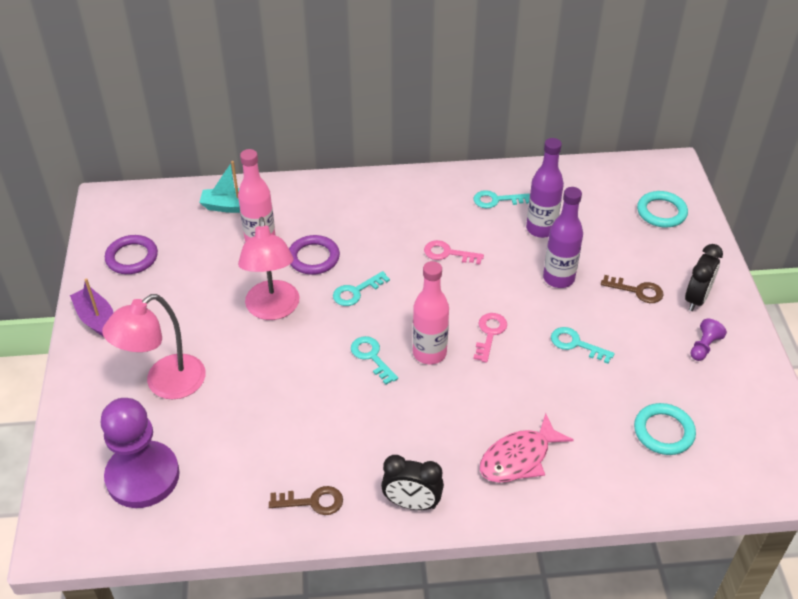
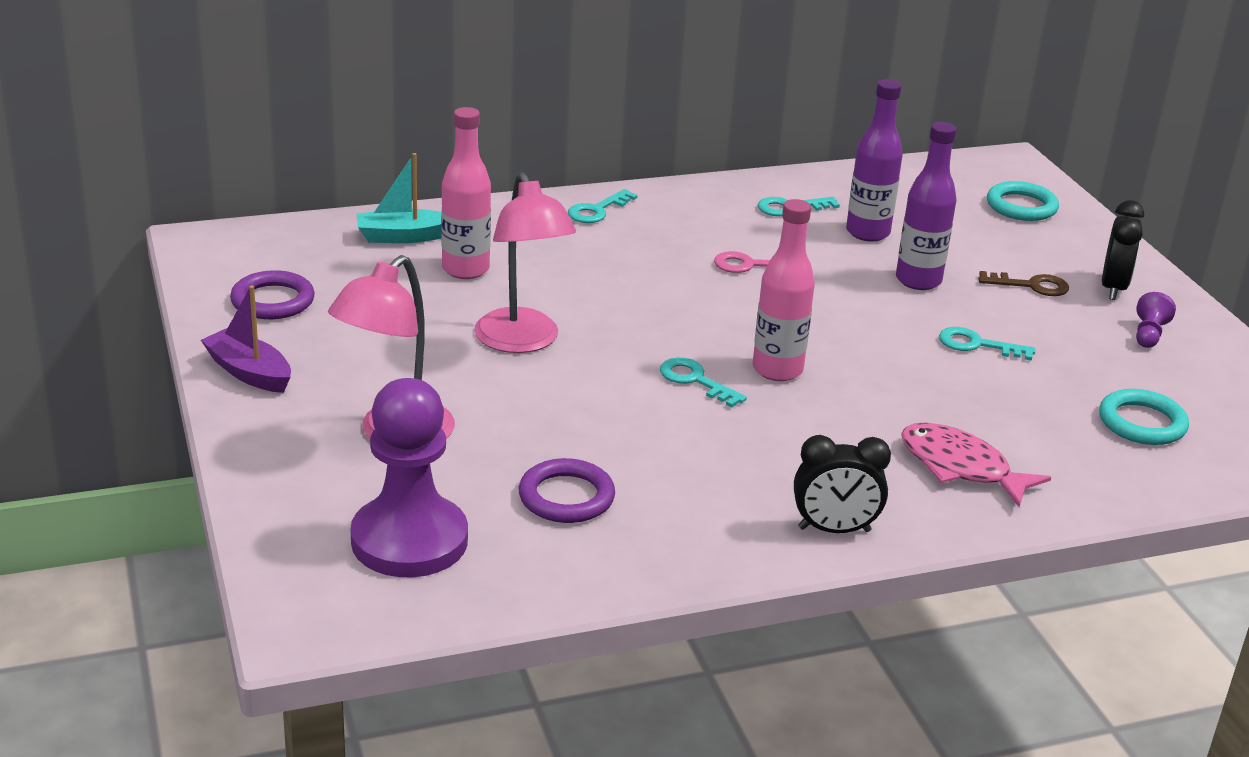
camera: 15 degrees left, 15 degrees down
brown key [269,486,343,515] -> none
purple ring [289,235,340,275] -> purple ring moved to [519,458,615,523]
turquoise key [333,271,390,306] -> turquoise key moved to [568,189,638,223]
pink key [473,313,507,363] -> none
pink fish [480,413,574,483] -> pink fish turned 90 degrees clockwise [901,423,1051,507]

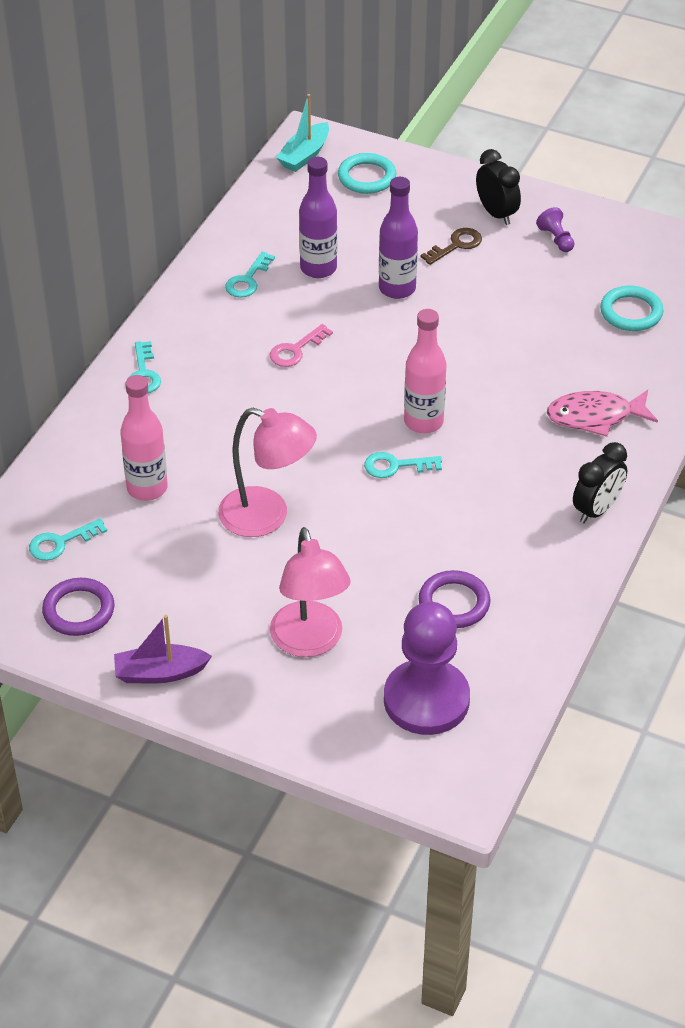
camera: 45 degrees left, 15 degrees up
turquoise boat [357,153,441,243] -> turquoise boat moved to [276,94,329,172]
turquoise key [939,327,1036,361] -> turquoise key moved to [29,518,107,561]

